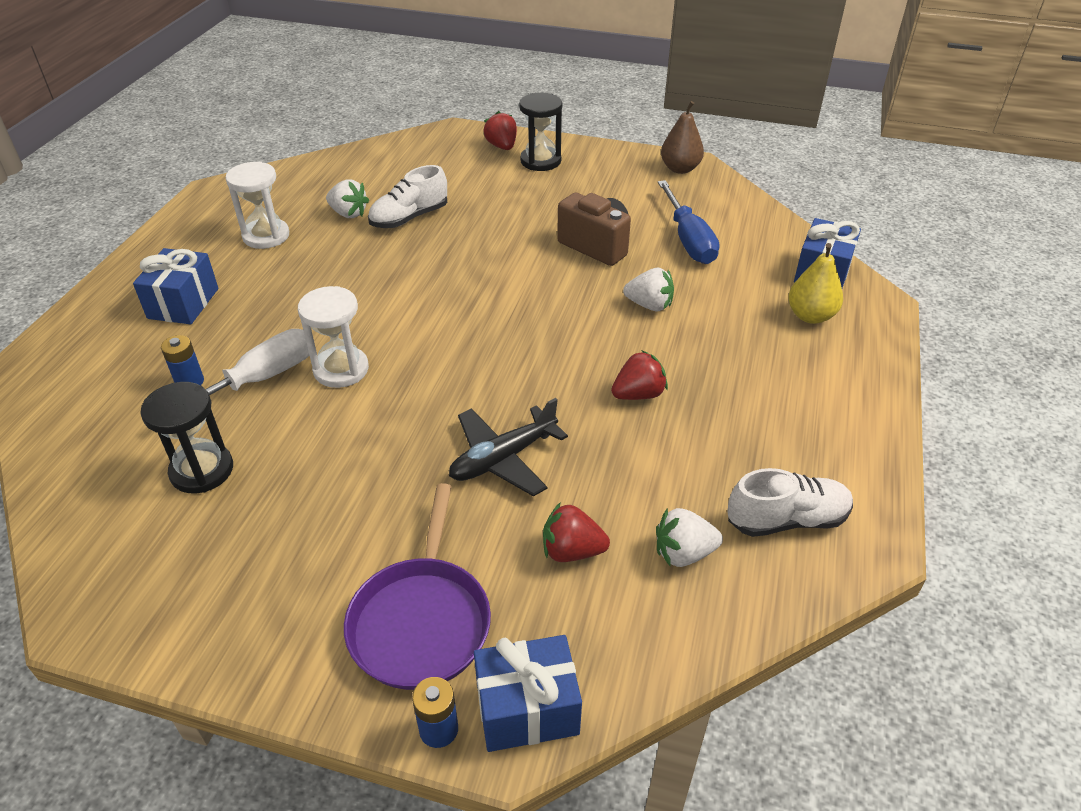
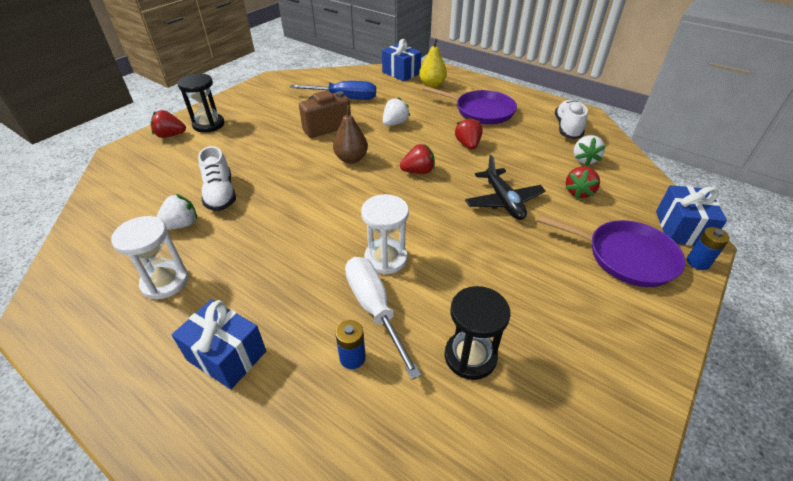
camera: 70 degrees left, 0 degrees up
brown pear [661,101,704,174] -> brown pear moved to [333,105,368,164]
none -> red strawberry [400,144,435,174]
none -> purple pan [423,86,517,124]

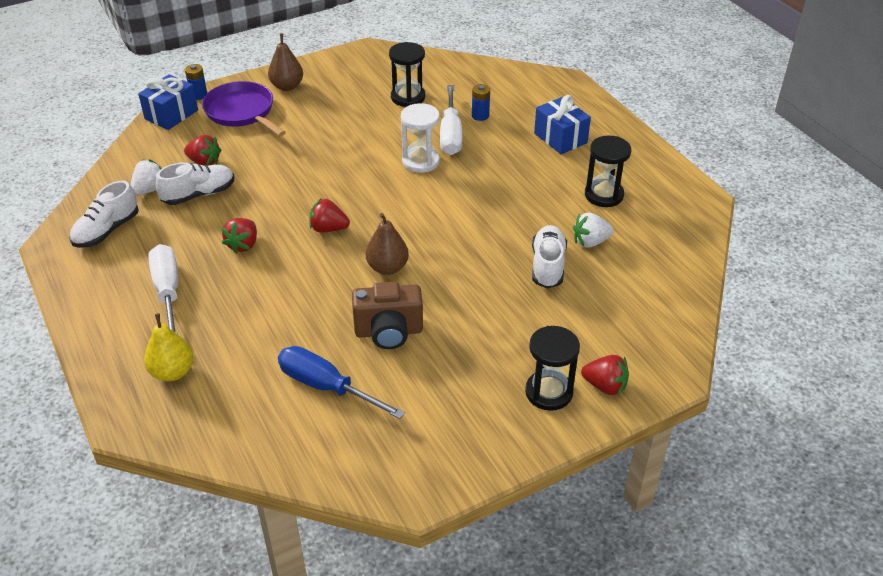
camera: 155 degrees left, 0 degrees up
white hourglass [111,216,189,300] -> black hourglass [585,135,631,207]
blue gift [382,39,421,81] -> none
white strawberry [383,97,410,126] -> none
purple pan [423,86,517,124] -> white screwdriver [148,244,178,333]
black plane [465,155,546,220] -> none
red strawberry [565,166,600,199] -> red strawberry turned 60 degrees clockwise [184,135,221,166]
none -> white shoe [155,163,234,205]
none -> brown pear [268,33,303,91]

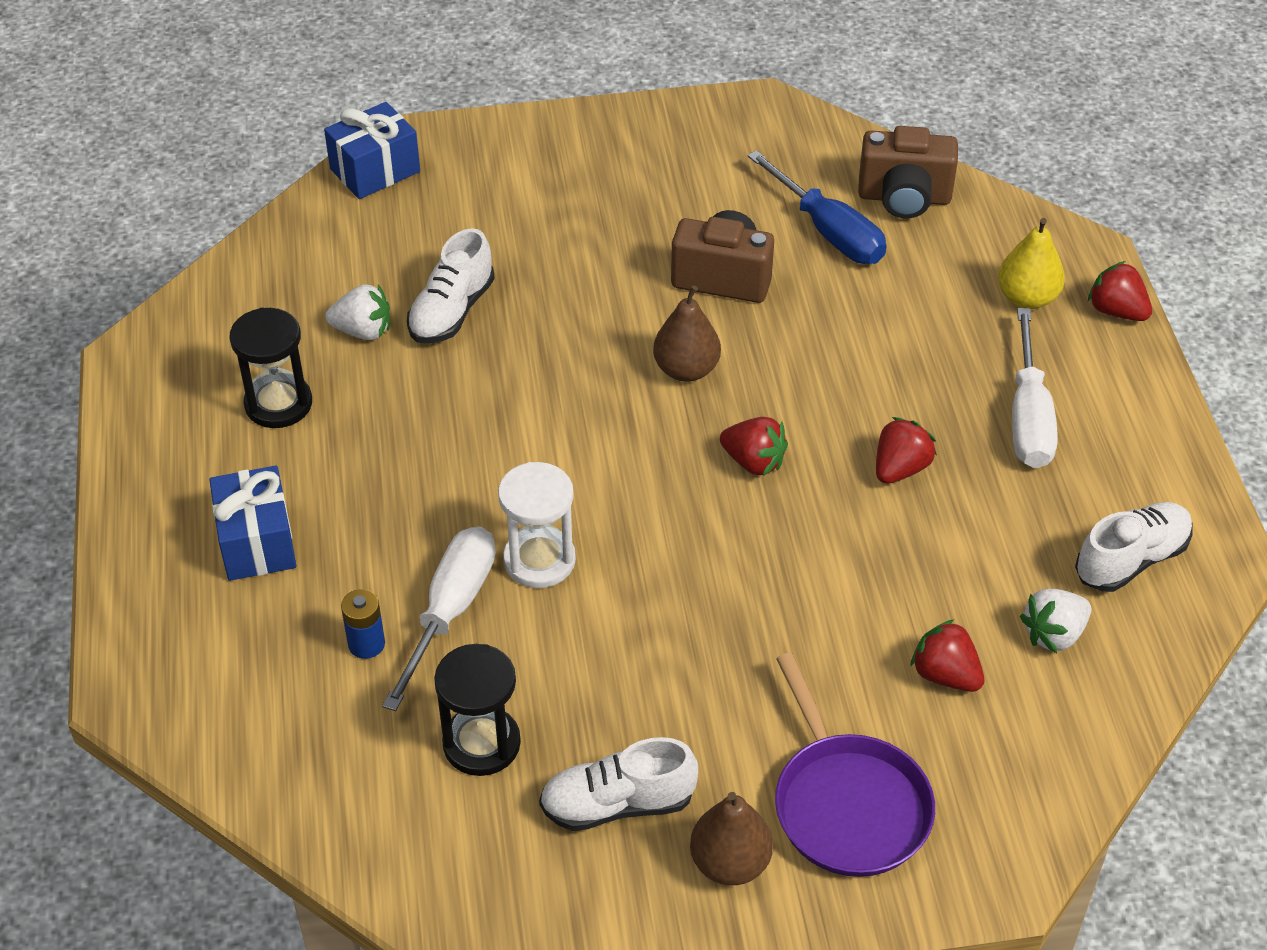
camera: 160 degrees left, 5 degrees up
blue gift [138,74,198,130] -> blue gift moved to [324,102,420,199]
white shoe [155,163,234,205] -> white shoe moved to [539,737,698,831]
blue battery [185,64,207,100] -> none
black hourglass [525,326,580,411] -> none
red strawberry [581,355,629,396] -> red strawberry moved to [1088,261,1152,321]
none -> brown camera [858,126,958,218]

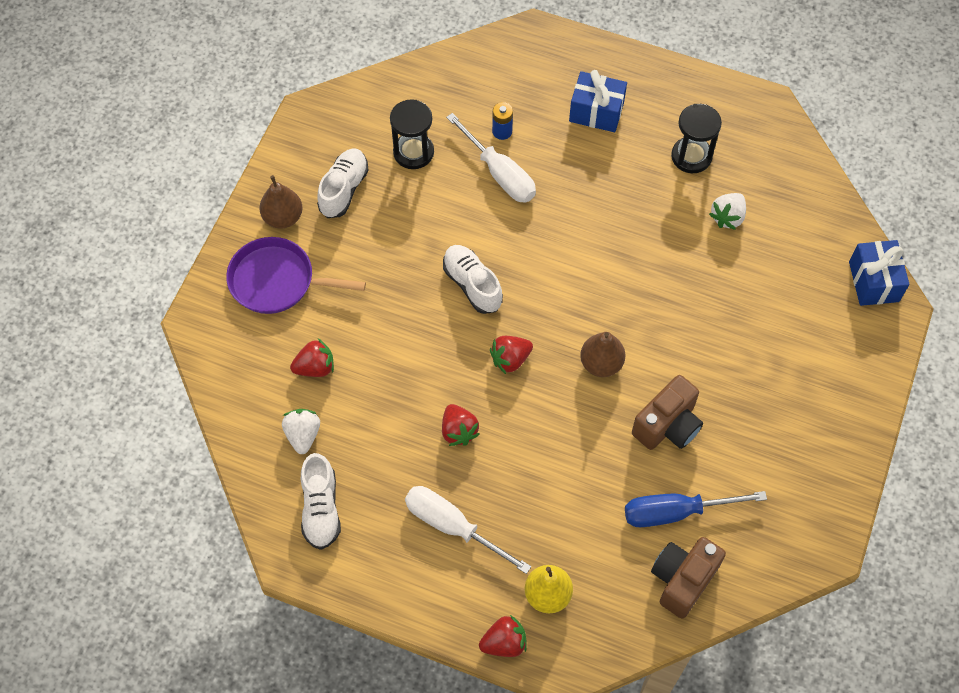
camera: 120 degrees right, 15 degrees up
white shoe [407,228,495,343] -> white shoe moved to [443,245,503,314]
white hourglass [498,462,576,588] -> none

